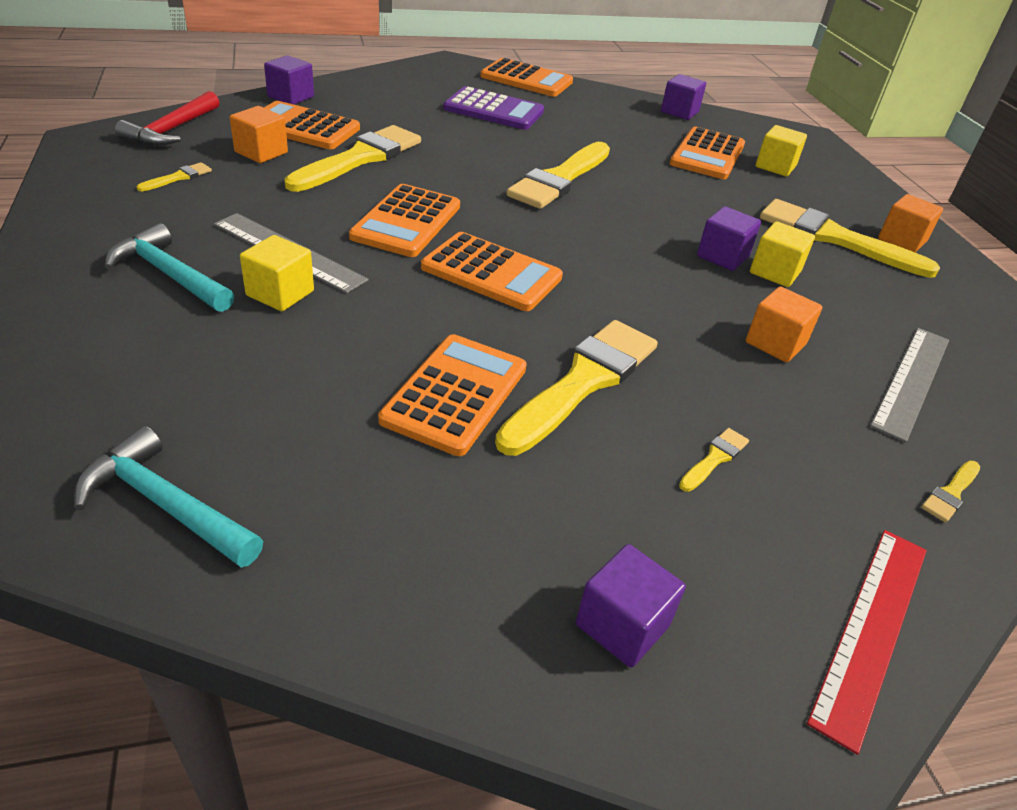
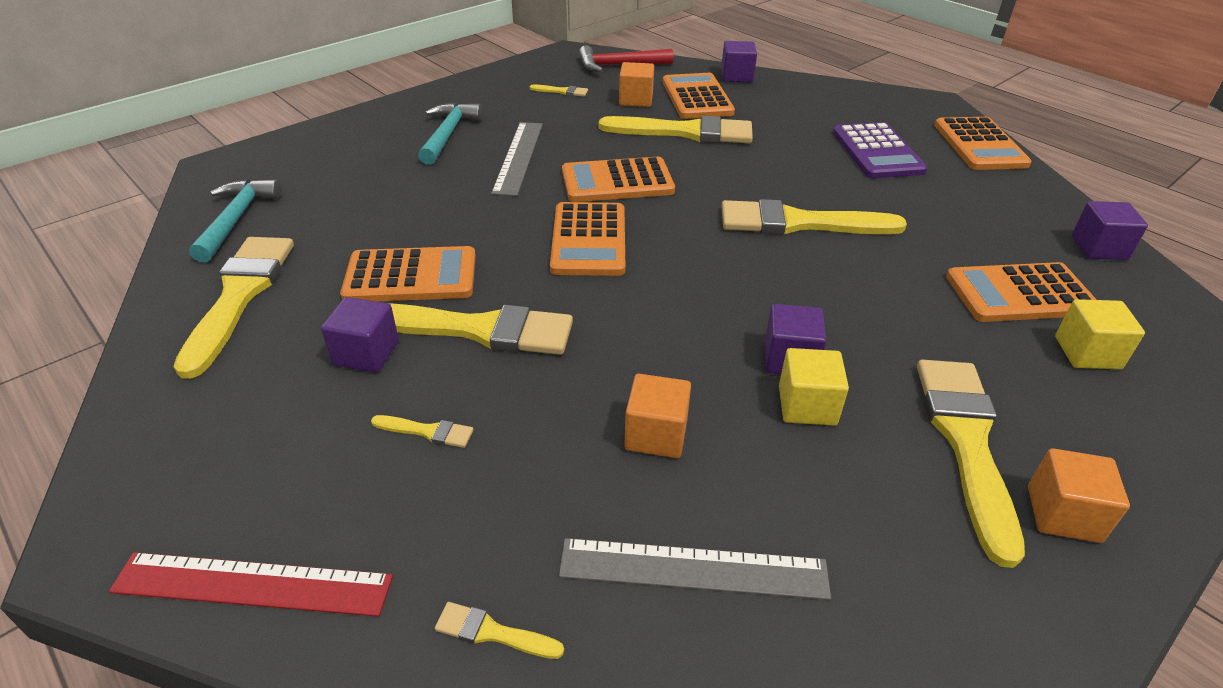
camera: 65 degrees right, 0 degrees up
yellow cube [240,235,314,311] -> none
purple cube [576,544,686,668] -> purple cube moved to [321,297,399,373]
none -> yellow brush [173,237,294,379]

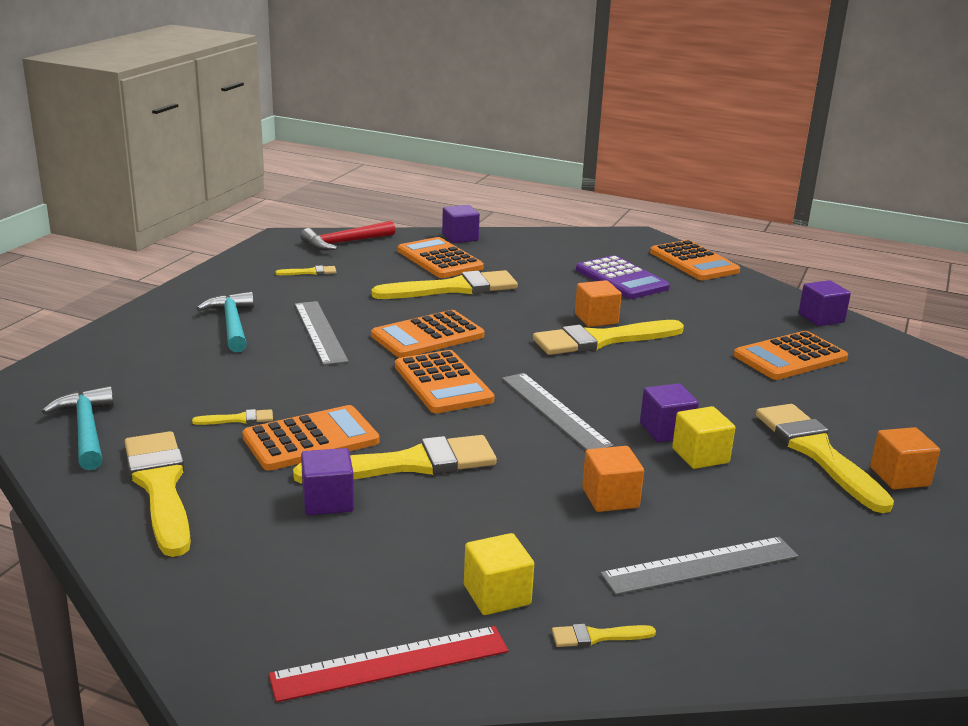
camera: 25 degrees left, 15 degrees down
yellow brush [371,415,474,448] -> yellow brush moved to [192,409,273,425]
orange cube [619,62,654,107] -> orange cube moved to [575,280,622,327]
yellow cube [1055,299,1145,369] -> yellow cube moved to [464,533,534,615]
none -> grey ruler [502,373,614,450]

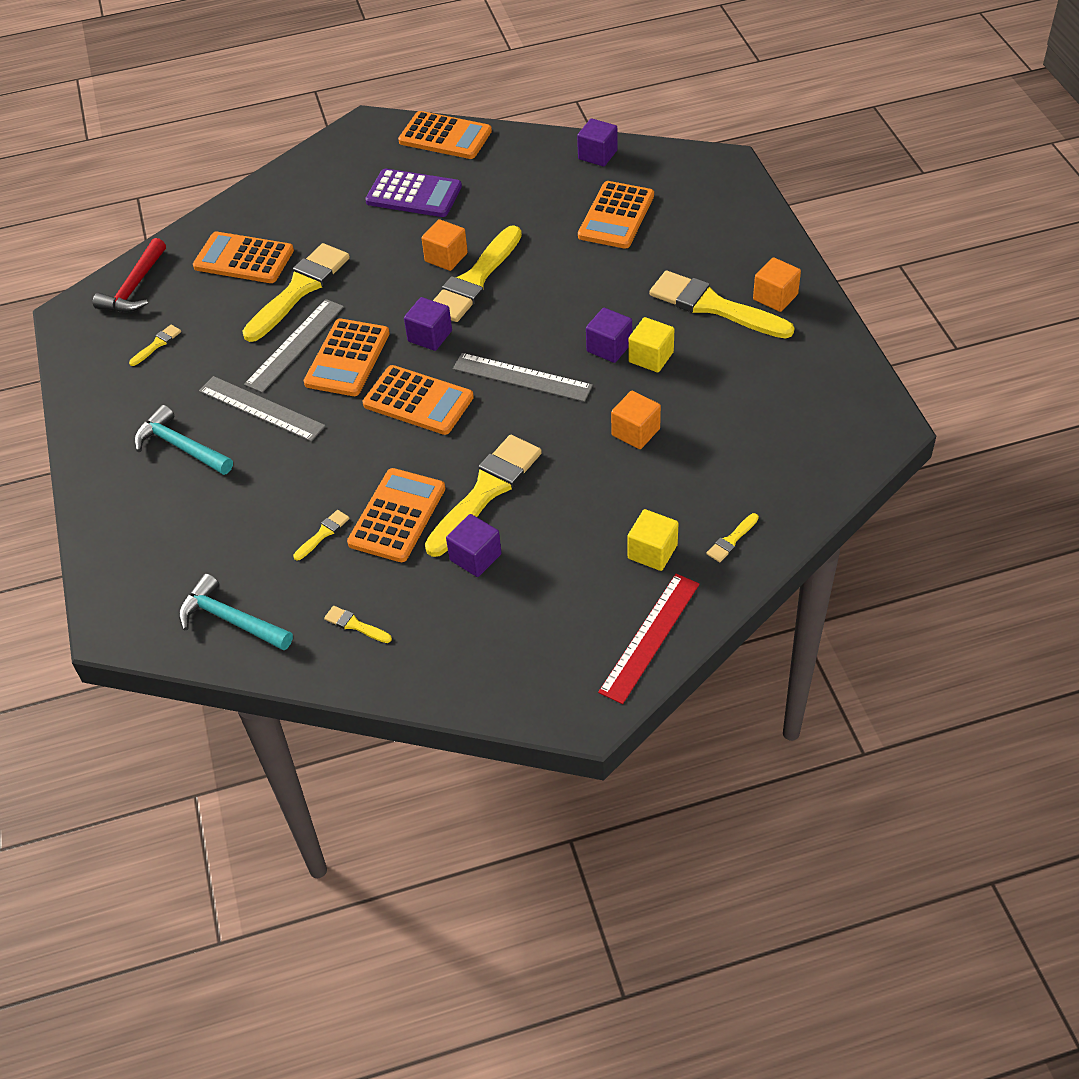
camera: 35 degrees left, 25 degrees up
yellow brush [125,431,191,557] -> yellow brush [324,606,392,643], size x0.42
purple cube [442,205,480,243] -> purple cube moved to [404,297,452,351]
grey ruler [600,537,798,595] -> grey ruler moved to [244,299,344,393]

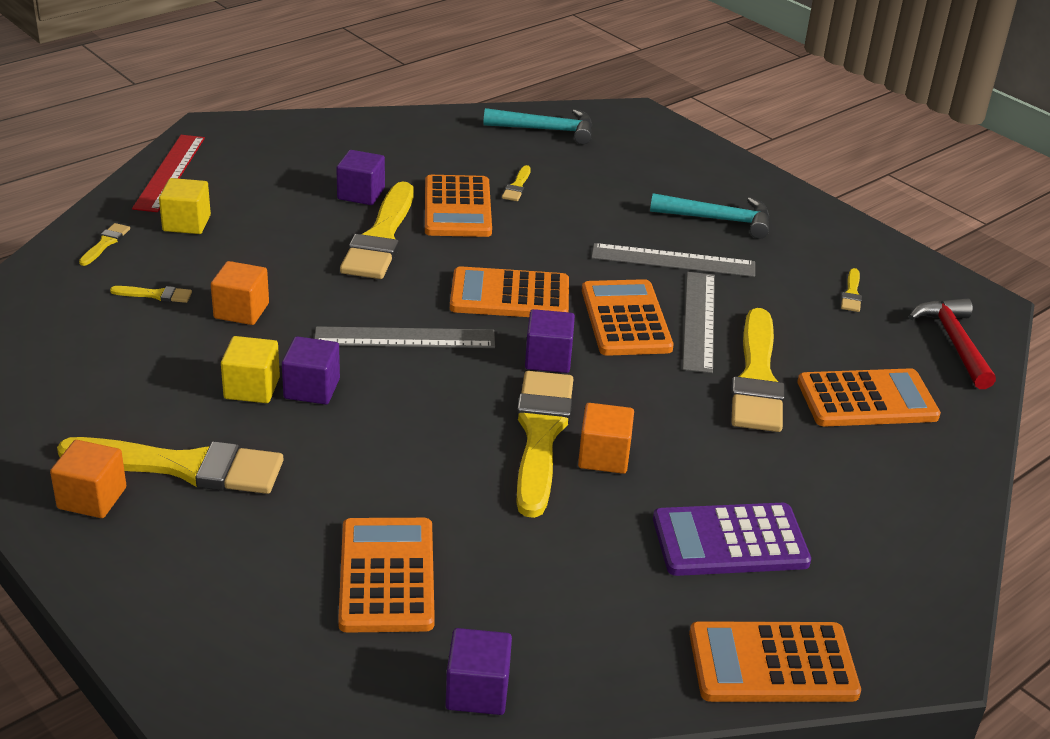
camera: 150 degrees right, 15 degrees down
yellow brush [324,606,392,643] -> yellow brush moved to [110,286,192,303]

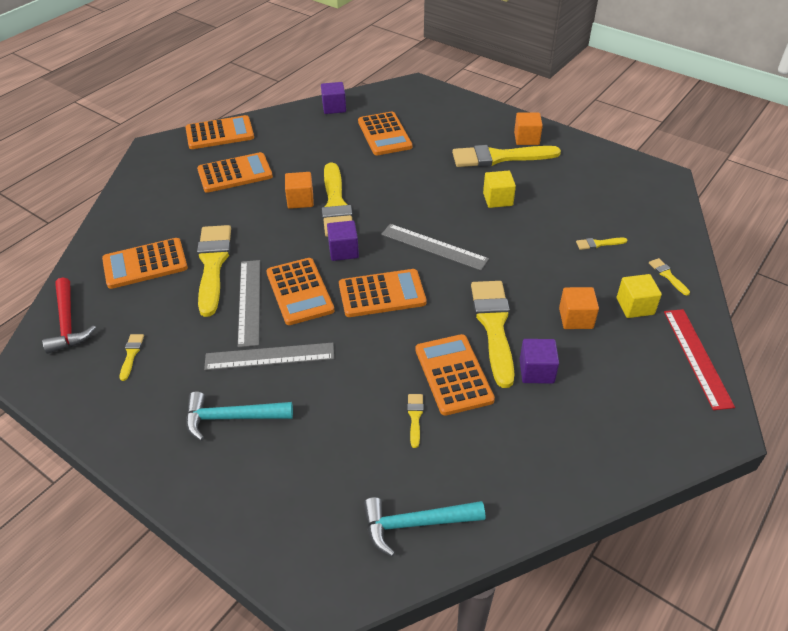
camera: 170 degrees right, 10 degrees up
yellow brush [79,223,130,266] -> yellow brush turned 150 degrees clockwise [649,258,690,295]
orange cube [211,261,269,325] -> orange cube moved to [559,287,599,329]
purple cube [282,336,340,405] -> none
grey ruler [314,326,495,348] -> grey ruler turned 45 degrees clockwise [381,224,489,270]
purple calculator [653,503,811,576] -> orange calculator [197,152,273,193]

